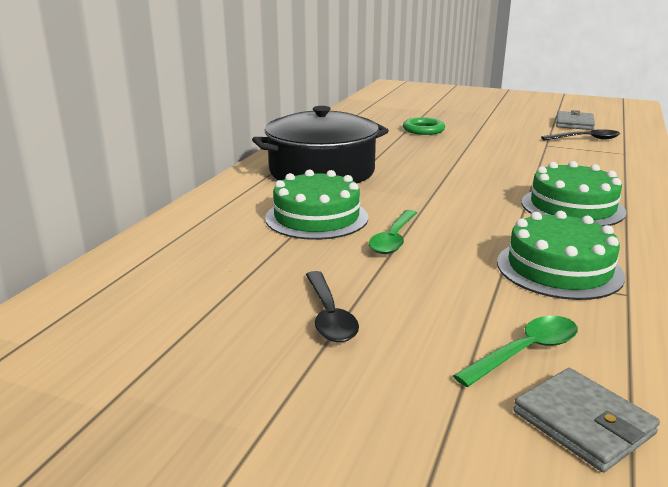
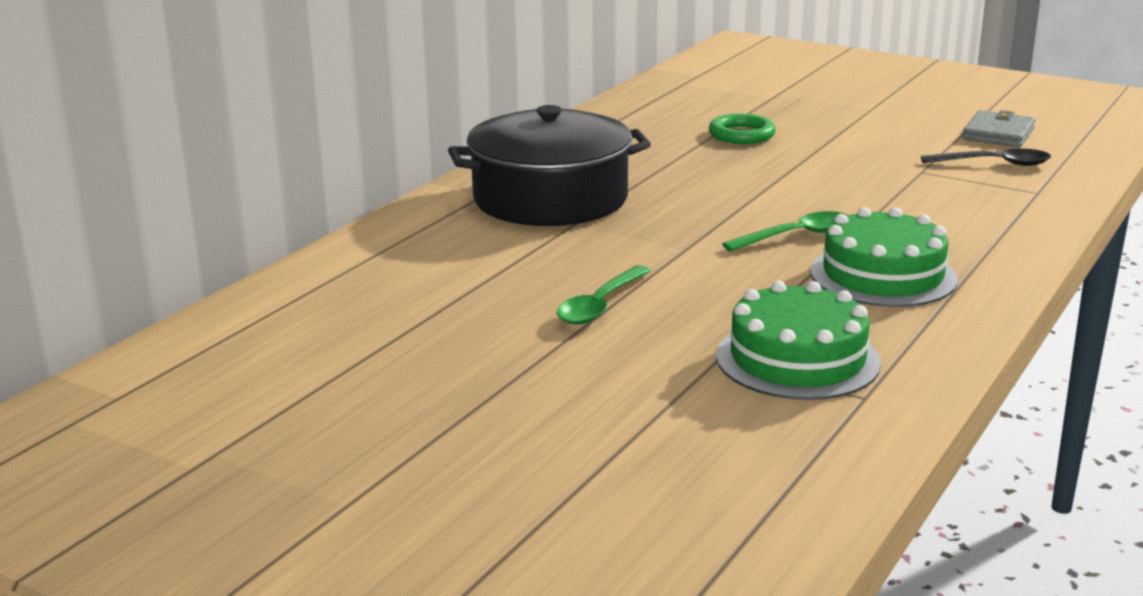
camera: 10 degrees right, 0 degrees up
green cake [265,169,368,240] -> none
black spoon [306,271,359,342] -> none
green spoon [453,316,578,387] -> green spoon moved to [722,211,848,251]
grey wallet [514,368,660,472] -> none

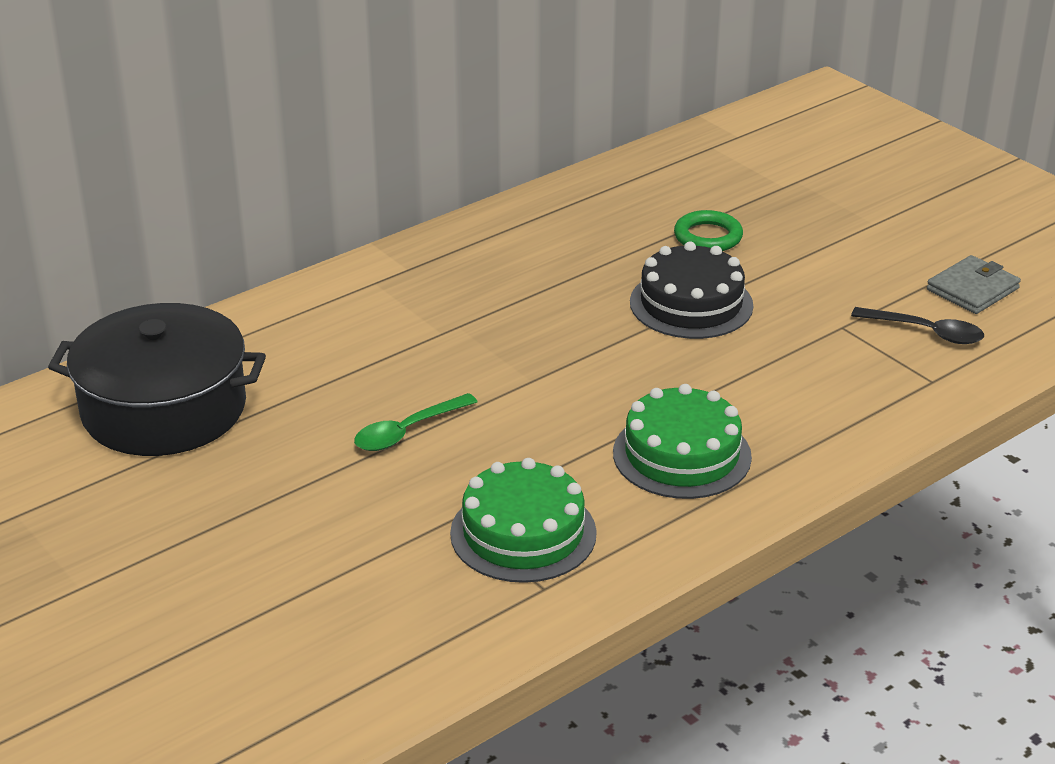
camera: 20 degrees right, 10 degrees up
black pot [448,105,651,226] -> black pot moved to [48,303,266,456]
green spoon [722,211,848,251] -> none
none -> black cake [630,241,753,339]

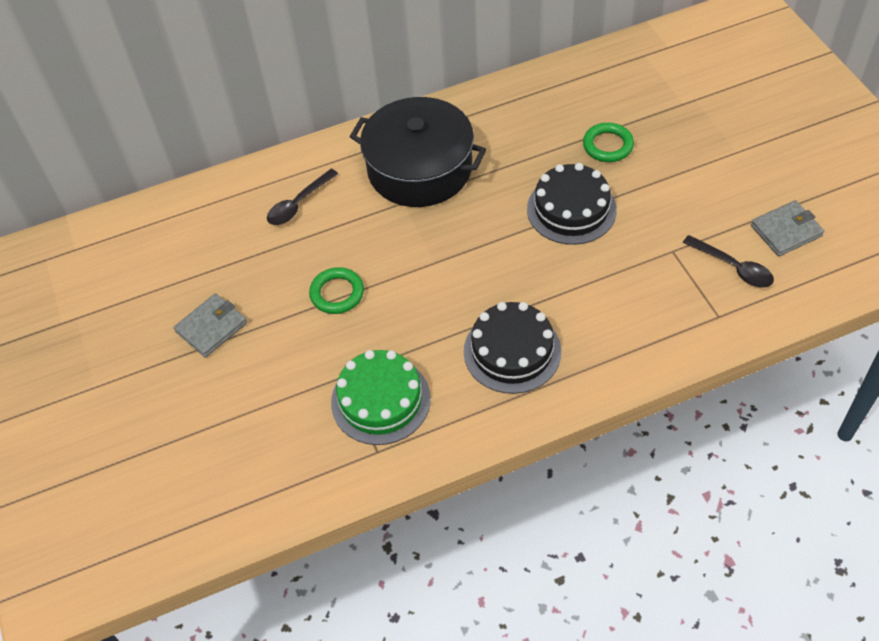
camera: 20 degrees right, 20 degrees up
black pot [48,303,266,456] -> black pot moved to [350,97,486,207]
green spoon [354,393,477,451] -> green ring [309,267,364,314]
green cake [613,384,752,499] -> black cake [464,302,561,394]
none -> grey wallet [174,293,247,358]
none -> black spoon [267,169,338,225]

